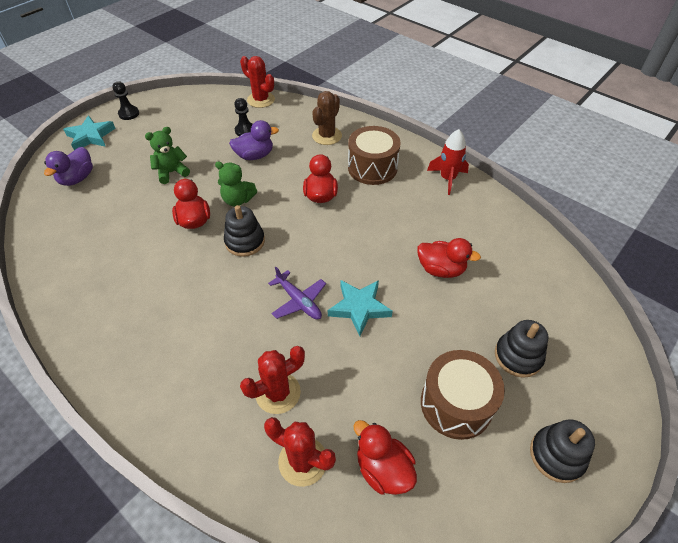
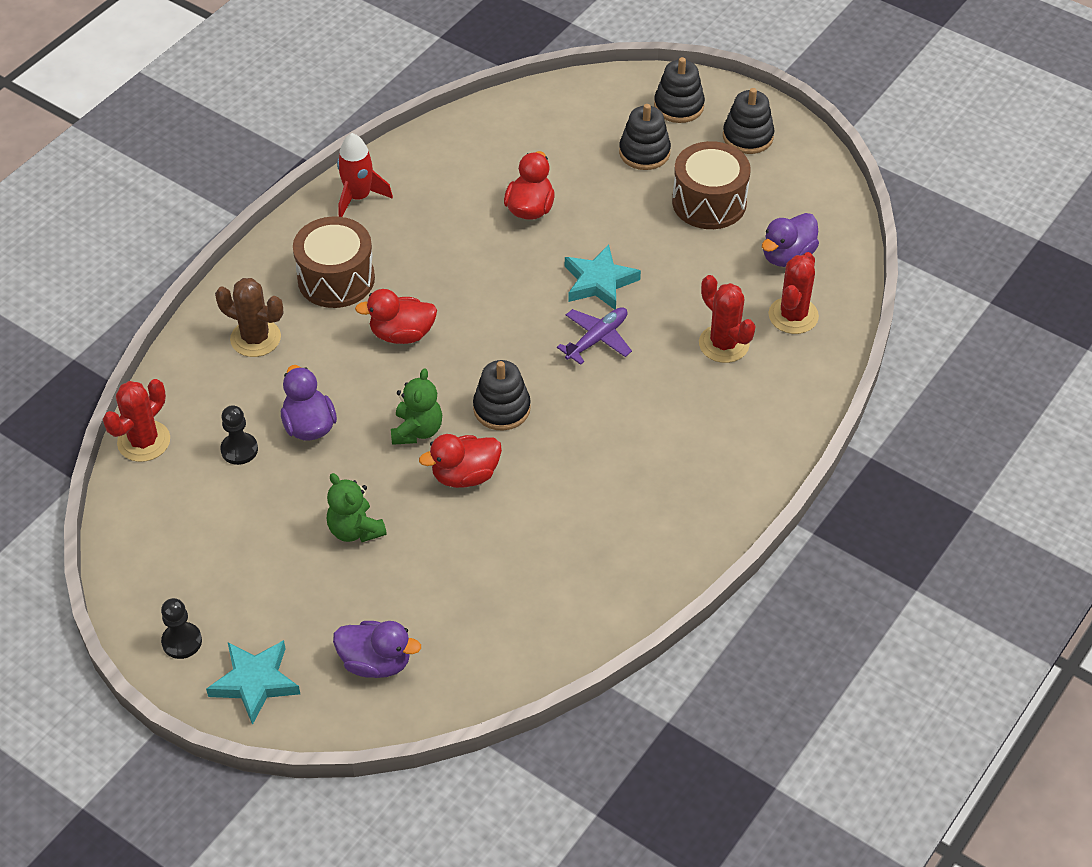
camera: 95 degrees left, 0 degrees up
red duck [353,420,417,495] -> purple duck [762,213,819,267]
none -> black stacking toy [654,57,705,123]

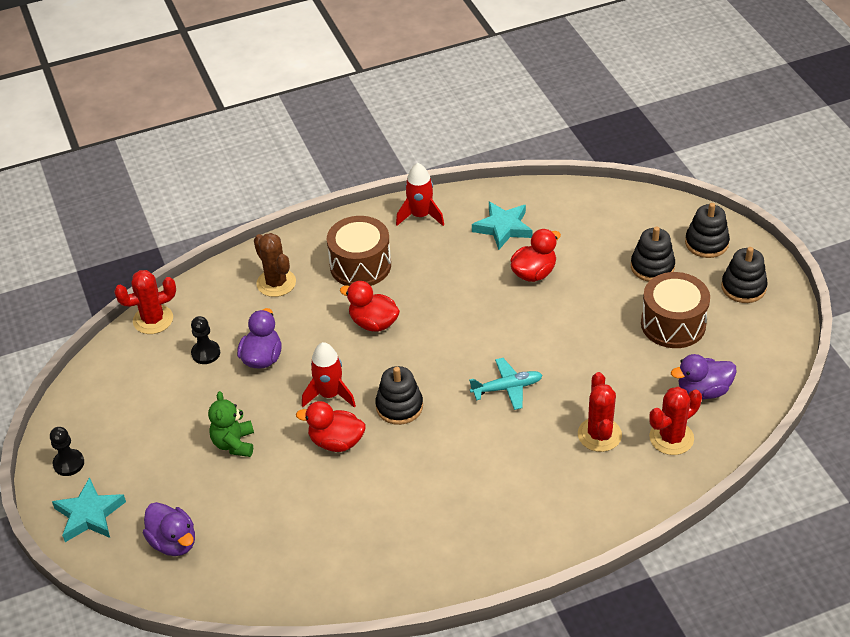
camera: 35 degrees right, 5 degrees down
green teddy bear [391,368,442,445] -> red rocket [302,342,356,408]
purple plane [557,307,632,365] -> turquoise plane [469,358,543,410]
turquoise star [565,244,641,310] -> turquoise star moved to [472,201,533,250]

